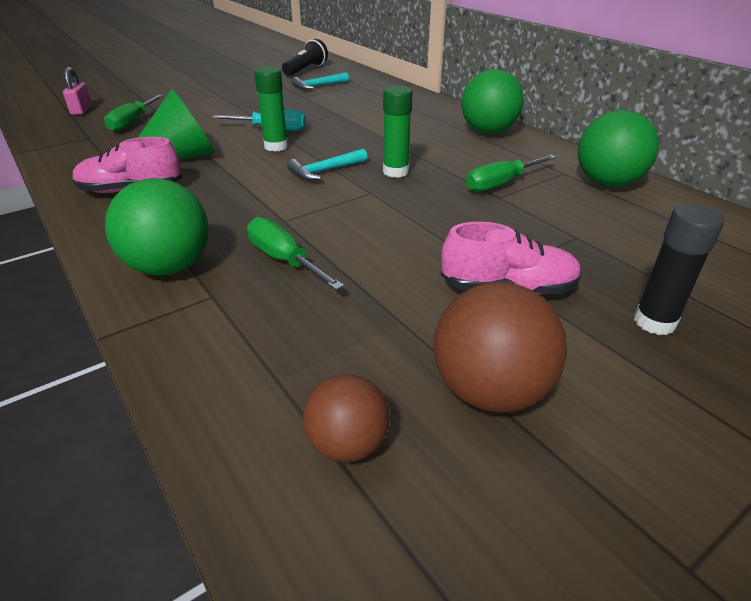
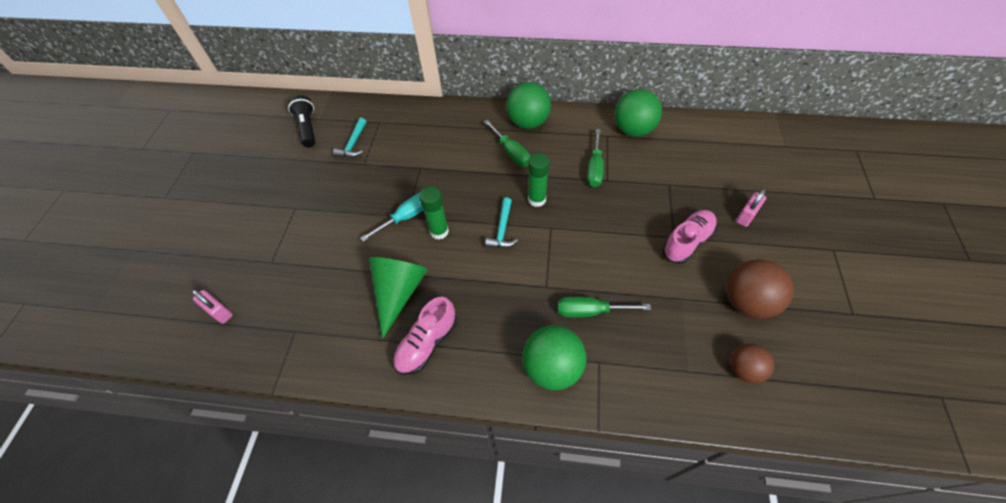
camera: 45 degrees left, 20 degrees up
green screwdriver [104,95,164,132] -> green screwdriver moved to [484,120,530,167]
black glue stick [634,204,724,335] -> pink padlock [736,189,766,227]

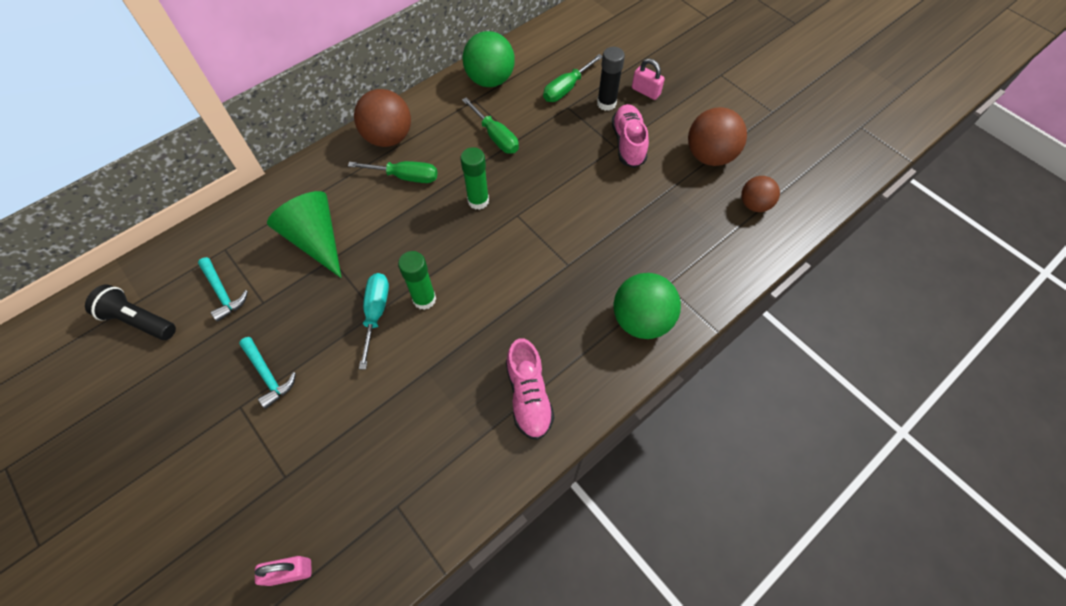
camera: 50 degrees left, 5 degrees up
green cone [369,257,428,339] -> green cone moved to [267,191,342,278]
turquoise hammer [485,198,518,248] -> turquoise hammer moved to [239,337,296,409]
green ball [506,82,551,129] -> brown ball [354,89,411,147]
green screwdriver [558,297,651,317] -> green screwdriver moved to [543,54,603,102]
pink padlock [736,189,766,227] -> pink padlock turned 45 degrees counterclockwise [632,58,665,100]
none -> black glue stick [597,47,625,111]

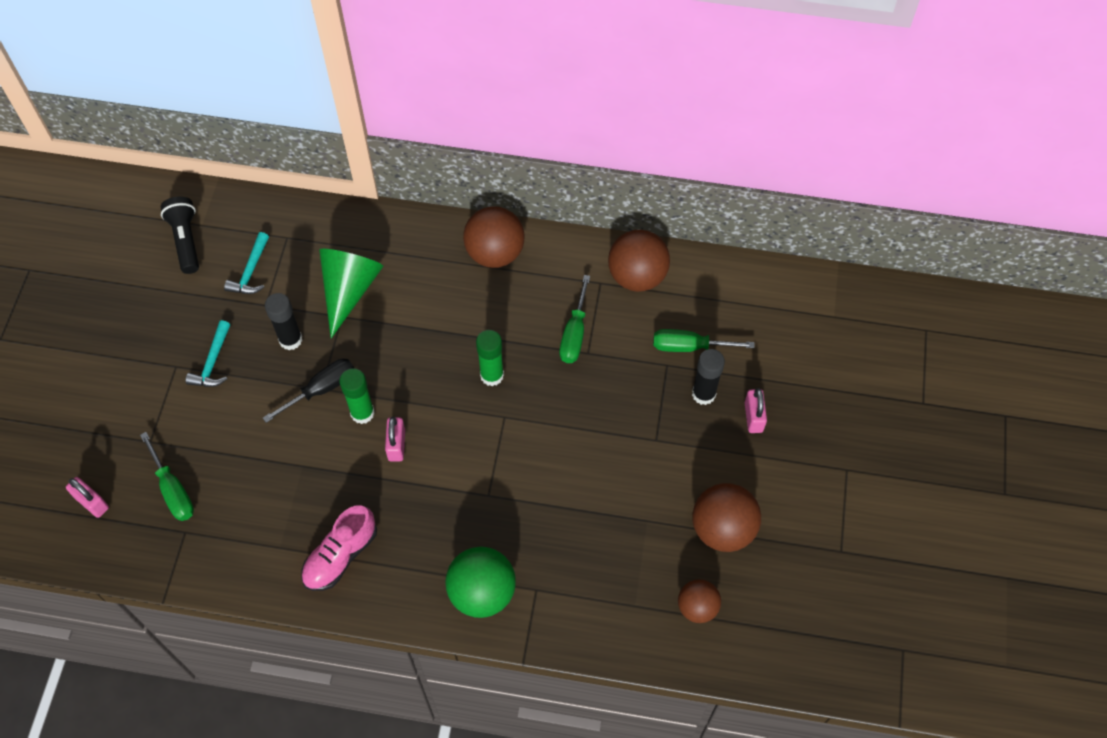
camera: 50 degrees right, 0 degrees up
green screwdriver [348,161,438,183] -> green screwdriver moved to [140,432,194,521]
turquoise screwdriver [359,273,389,370] -> black screwdriver [263,359,354,423]
green ball [463,31,515,87] -> brown ball [608,230,670,292]
pink shoe [612,104,649,168] -> none
none -> black glue stick [265,293,303,350]
none -> pink padlock [385,417,405,461]

